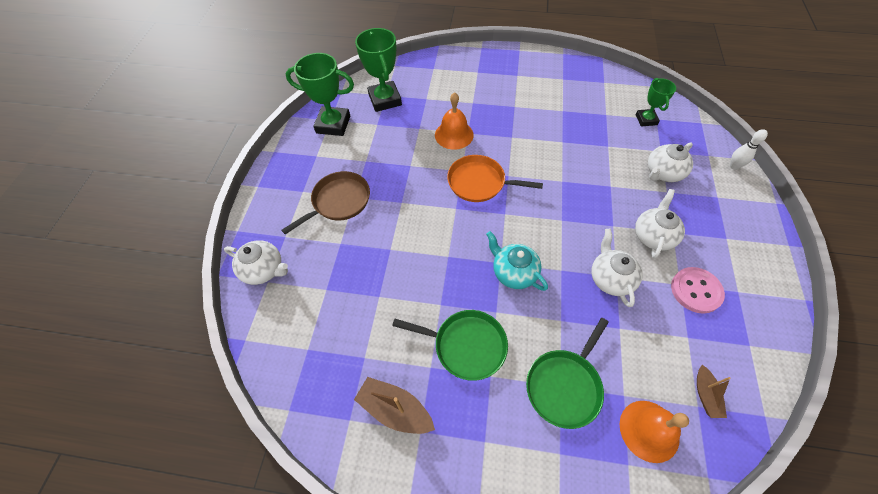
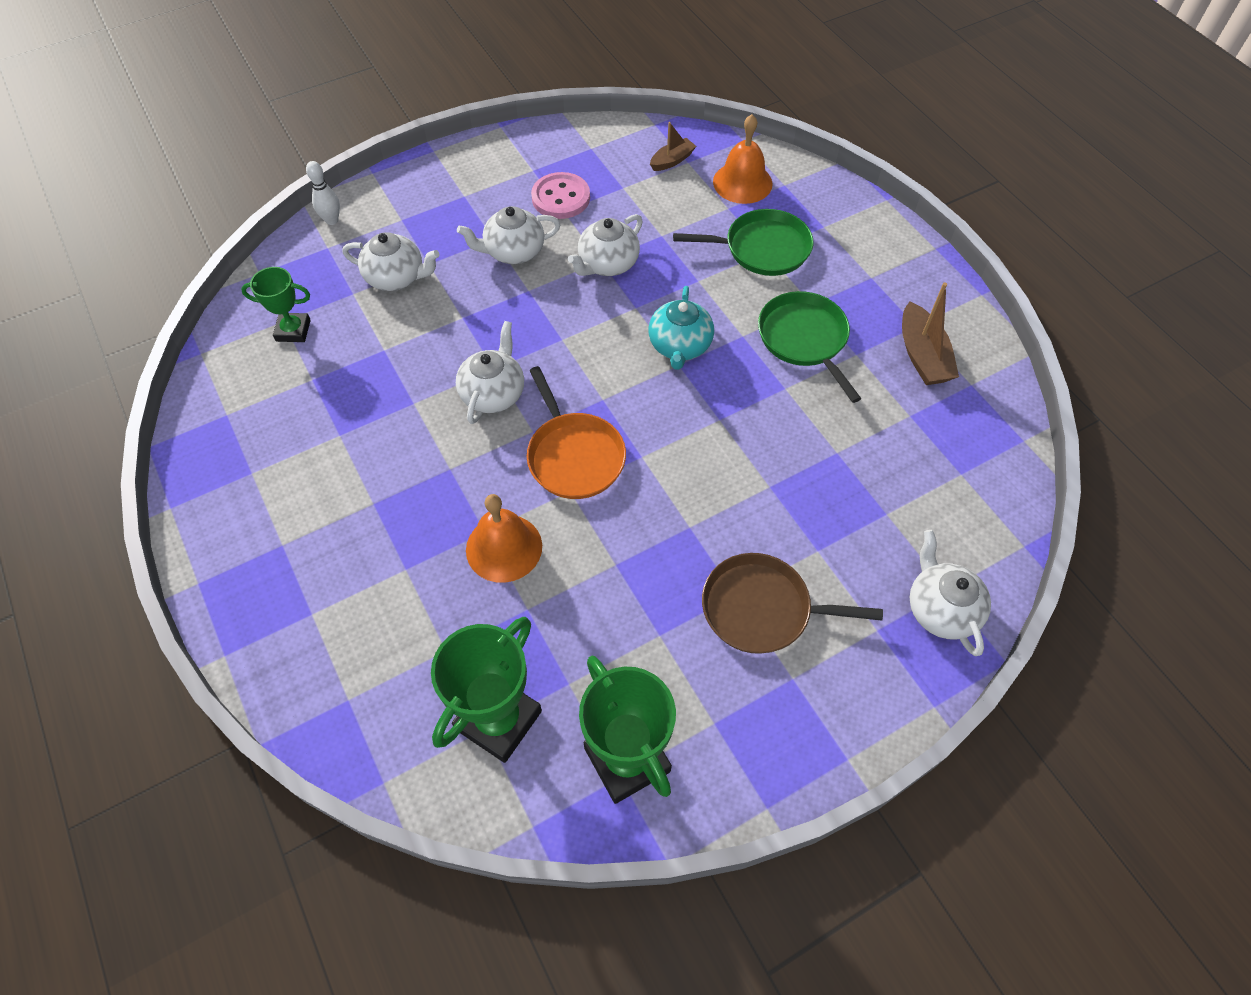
camera: 130 degrees left, 0 degrees up
green trophy [636,78,676,127] -> green trophy turned 45 degrees clockwise [241,267,311,342]
none -> white teapot [456,321,524,424]

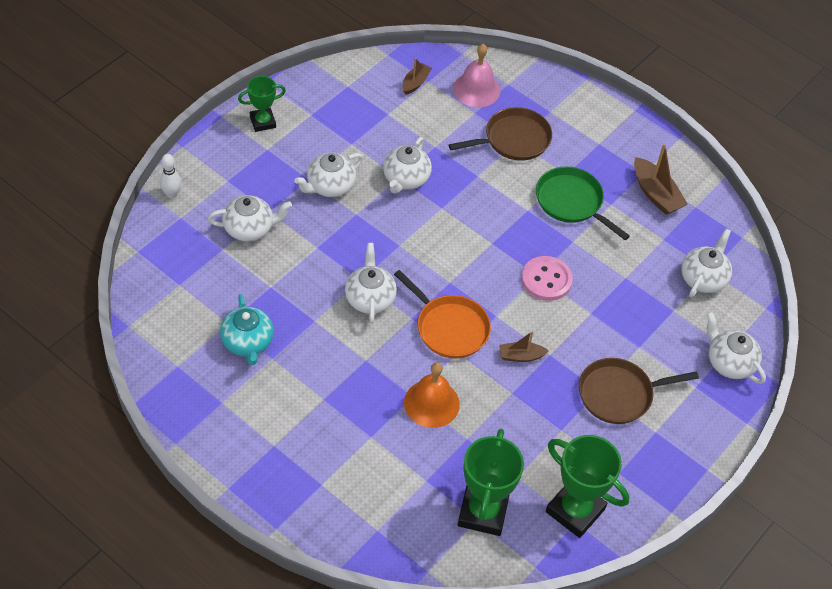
camera: 25 degrees left, 5 degrees down
green trophy [241,267,311,342] -> green trophy moved to [238,76,286,132]
pink button [531,172,590,219] -> pink button moved to [521,256,573,301]
turquoise teapot [649,286,714,370] -> turquoise teapot moved to [220,294,274,365]
green pan [673,209,814,276] -> brown pan [449,107,552,161]
orange bell [713,114,773,204] -> pink bell [453,44,500,107]
none -> brown boat [499,331,549,362]
none -> white teapot [681,229,732,298]

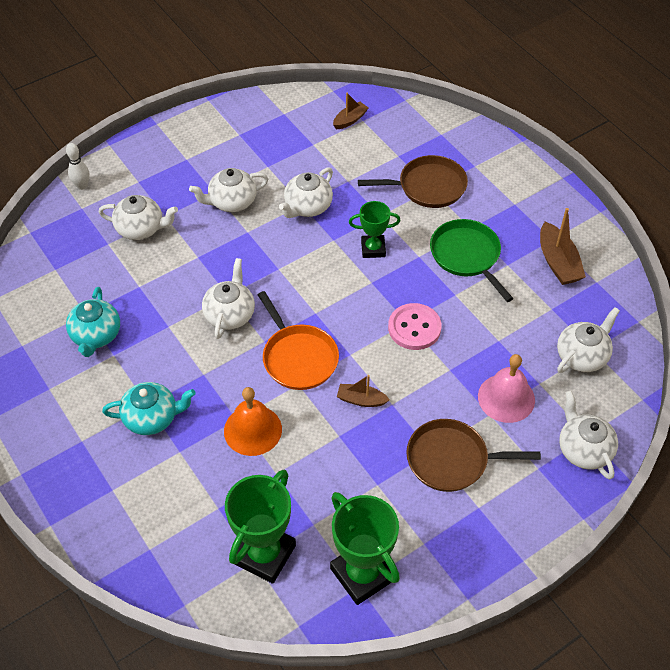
camera: 20 degrees right, 0 degrees up
green trophy [238,76,286,132] -> green trophy moved to [349,201,401,258]
pink bell [453,44,500,107] -> pink bell moved to [478,354,535,423]
none -> turquoise teapot [102,382,196,435]

